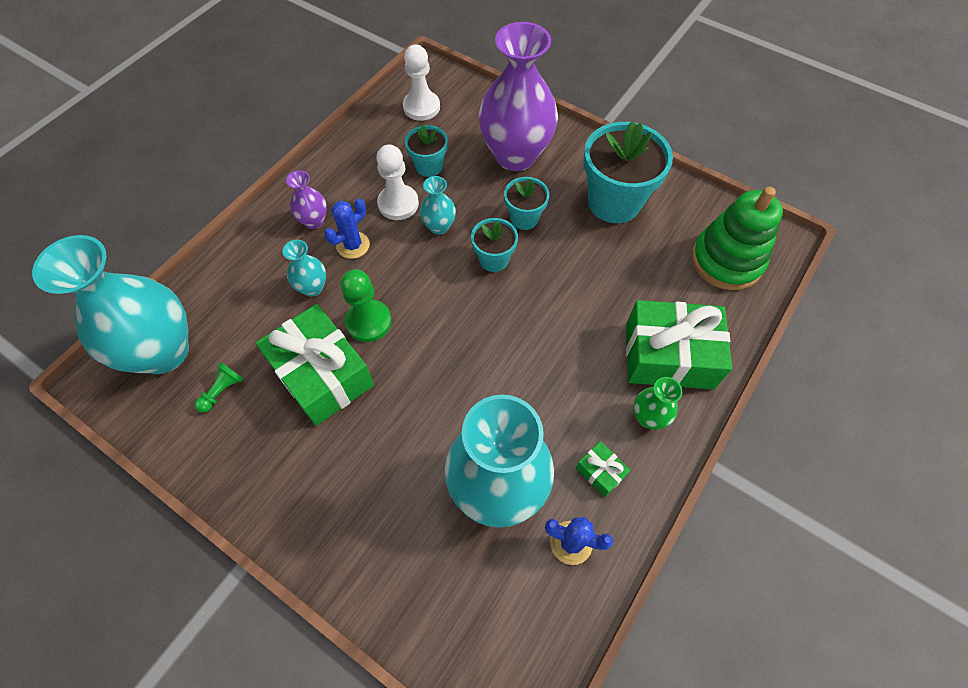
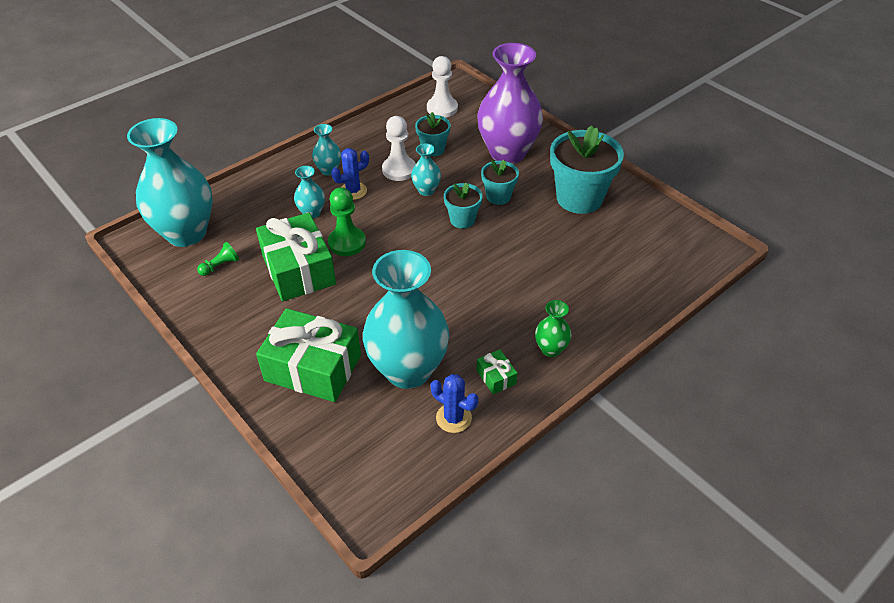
camera: 15 degrees right, 15 degrees down
purple vase [286,170,327,229] -> turquoise vase [312,124,341,176]
green gift [626,300,732,389] -> green gift moved to [256,308,361,402]
green stacking toy [692,187,783,290] -> none

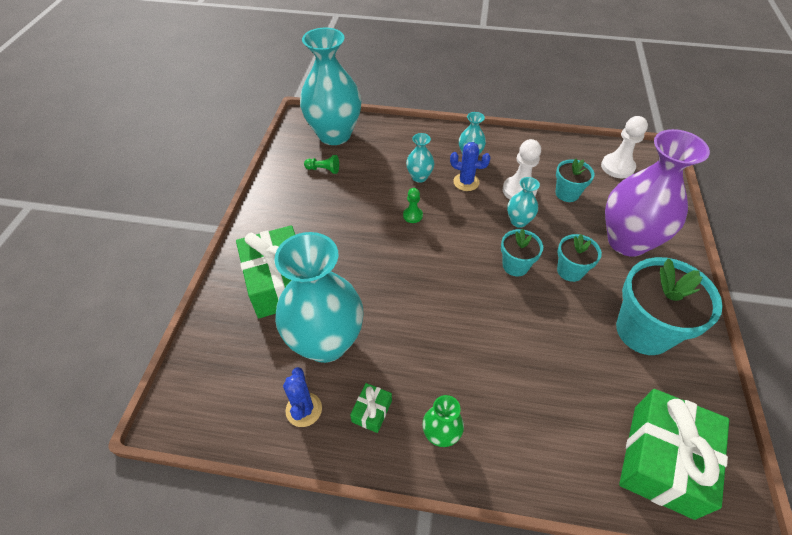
camera: 50 degrees right, 5 degrees up
green gift [256,213,336,301] -> green gift moved to [619,389,729,520]
green pawn [328,187,366,256] -> green pawn [403,188,423,223], size x0.57

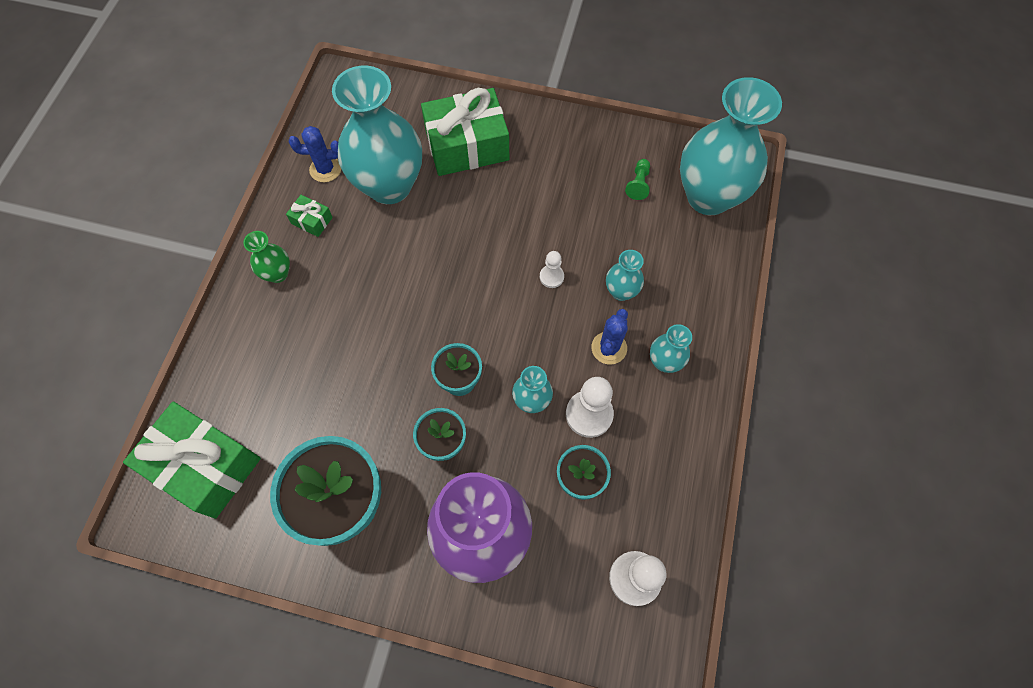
camera: 95 degrees right, 15 degrees up
green pawn [403,188,423,223] -> white pawn [540,251,564,288]

